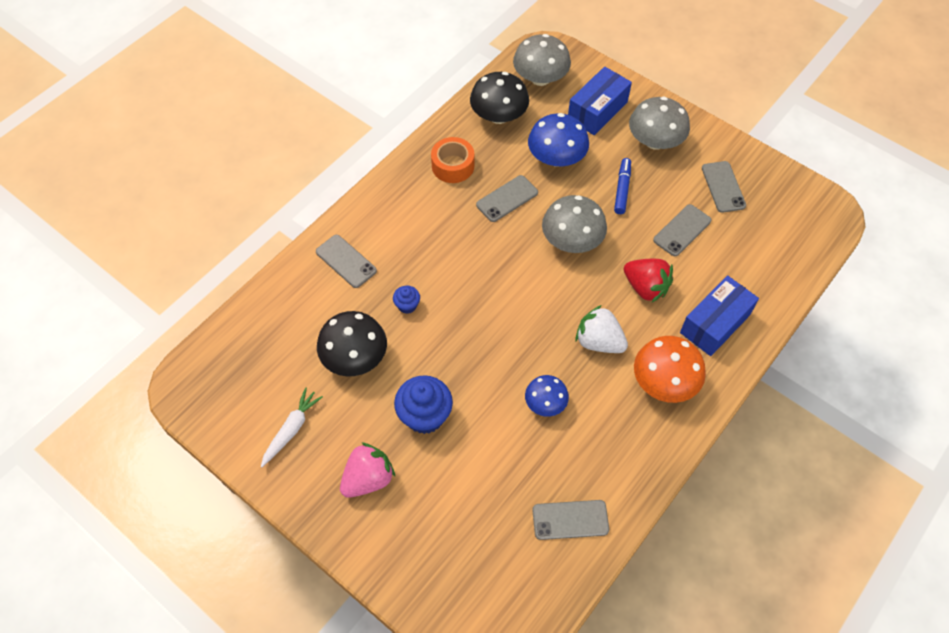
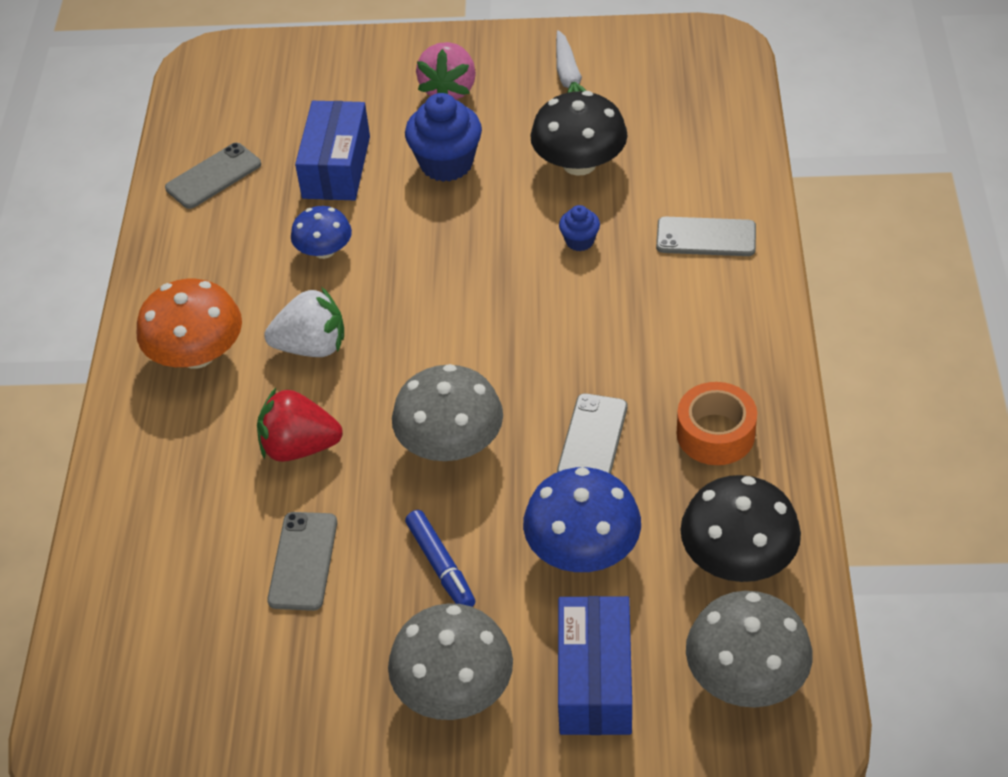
camera: 145 degrees right, 10 degrees down
blue box [680,275,759,356] -> blue box moved to [295,101,370,200]
grey phone [702,161,746,213] -> none

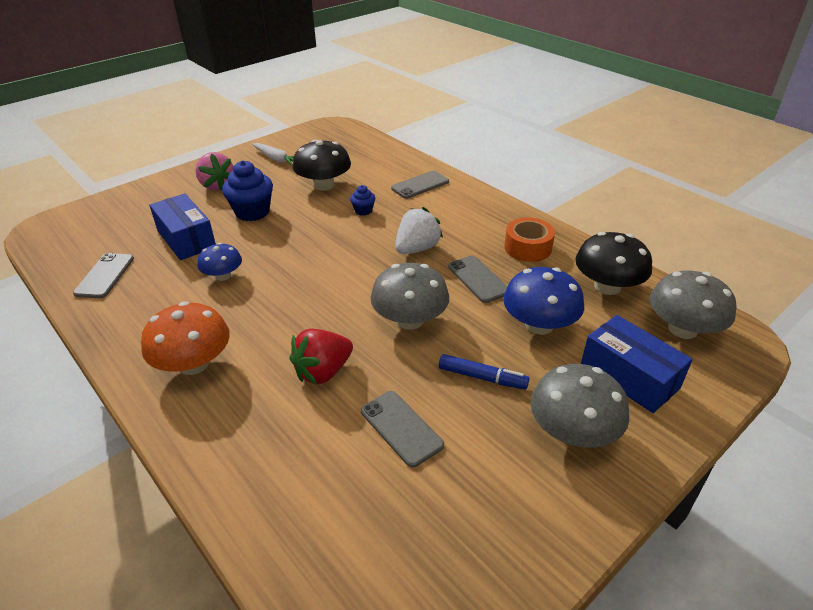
camera: 45 degrees left, 10 degrees down
white strawberry [264,287,344,357] -> white strawberry moved to [395,207,443,254]

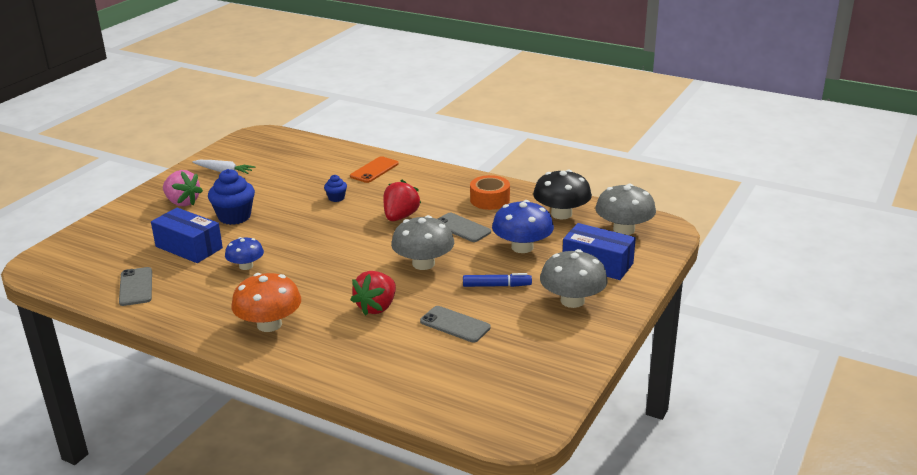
camera: 20 degrees left, 10 degrees down
black mushroom [293,140,351,190] -> none
grey phone [391,170,449,199] -> orange phone [350,156,399,183]
white strawberry [395,207,443,254] -> red strawberry [384,180,421,221]

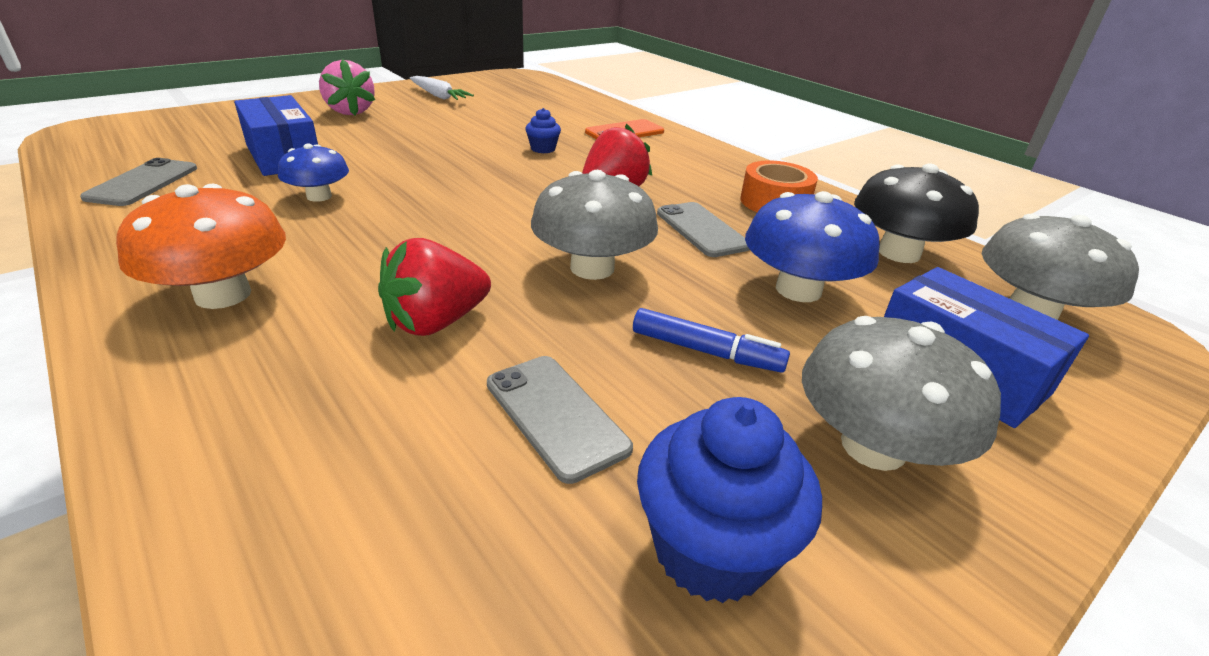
camera: 20 degrees right, 5 degrees up
blue cupcake [208,169,255,225] -> blue cupcake moved to [637,397,822,603]

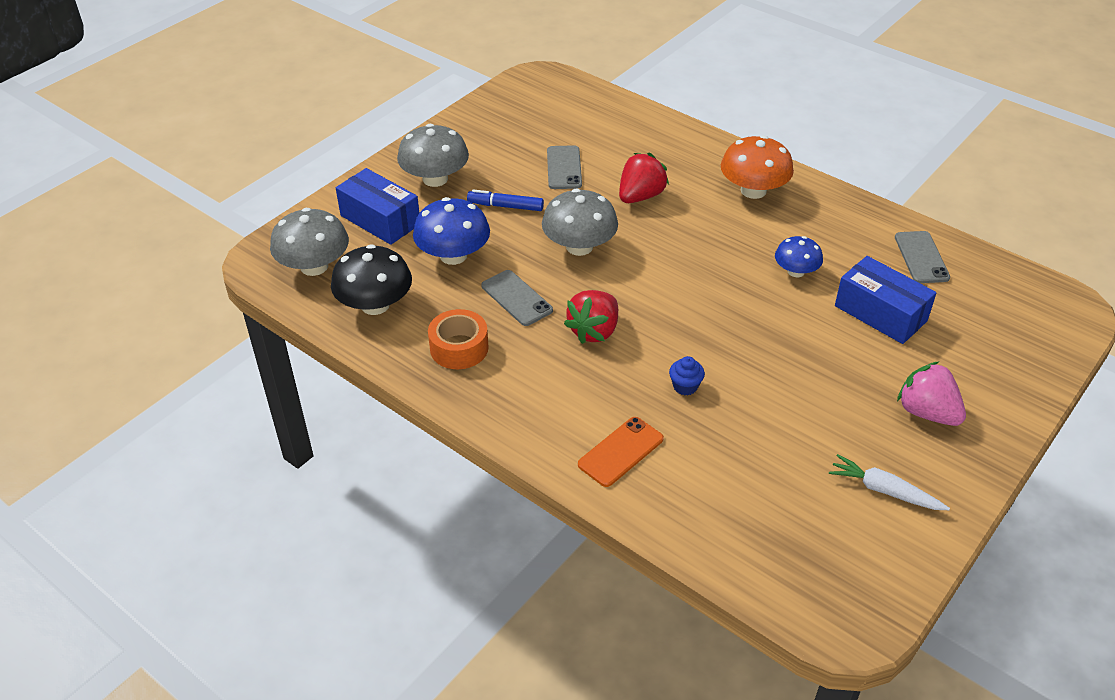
camera: 170 degrees right, 10 degrees up
grey phone [487,356,633,484] -> grey phone turned 45 degrees clockwise [547,145,582,189]
blue cupcake [637,397,822,603] -> none

